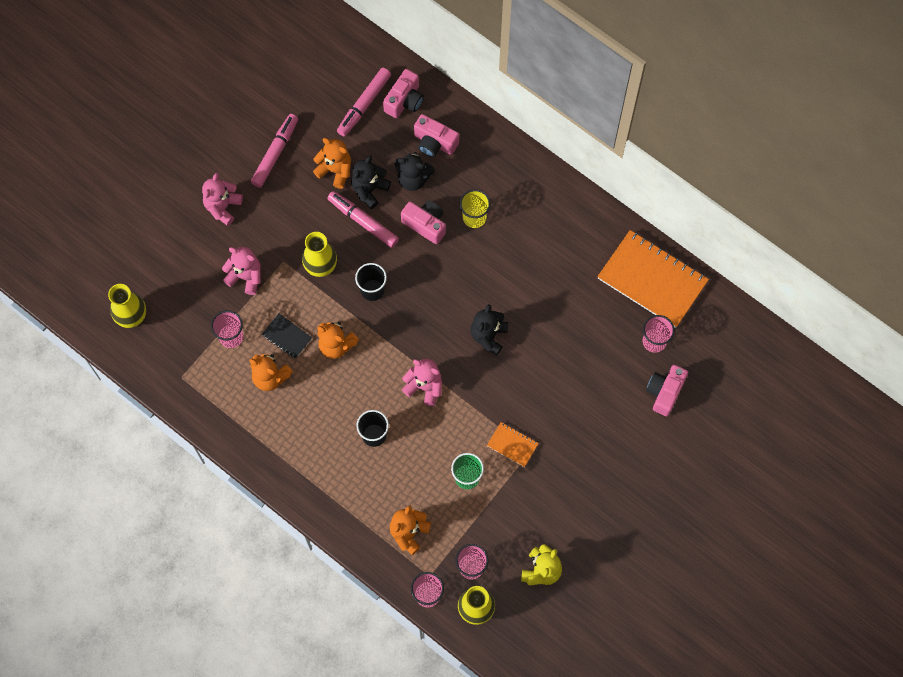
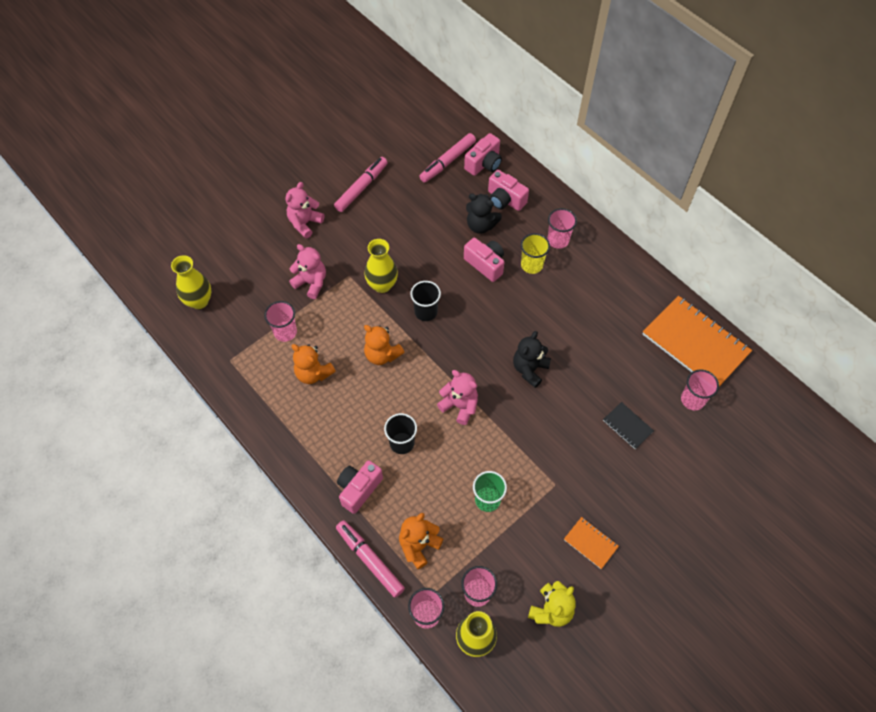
camera: 10 degrees right, 10 degrees down
black notebook [262,314,312,359] -> black notebook moved to [603,402,654,449]
orange teddy bear [313,138,351,189] -> none
pink marker [327,191,399,248] -> pink marker moved to [336,520,405,598]
black teddy bear [351,155,391,209] -> none
orange notebook [487,422,539,467] -> orange notebook moved to [564,517,619,569]
pink camera [646,365,688,416] -> pink camera moved to [337,460,383,514]
none -> pink cup [547,208,577,249]

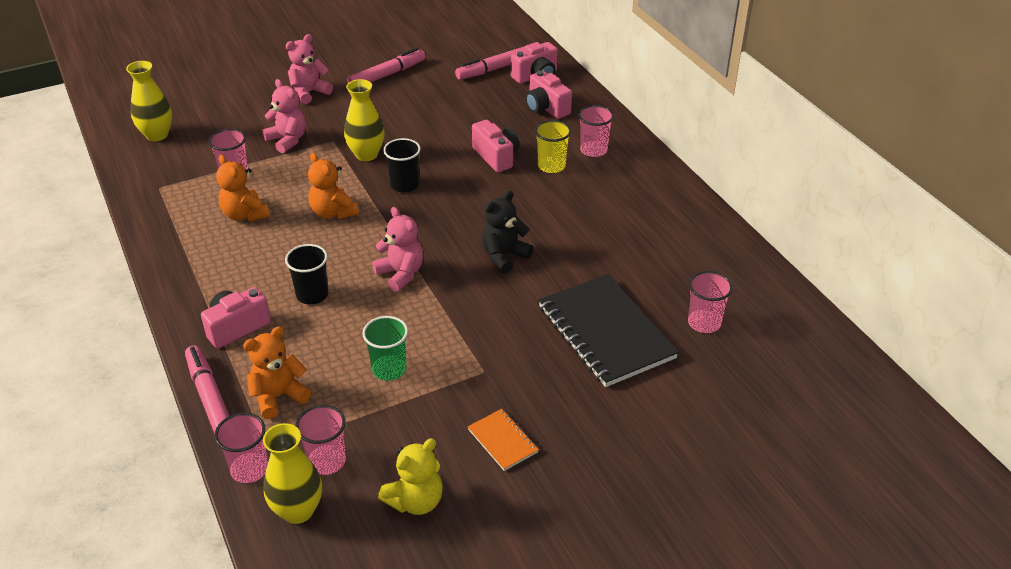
camera: 15 degrees right, 20 degrees down
black teddy bear [466,194,502,234] -> none
black notebook [603,402,654,449] -> black notebook [539,274,679,387], size x2.21
orange notebook [643,296,752,386] -> none

